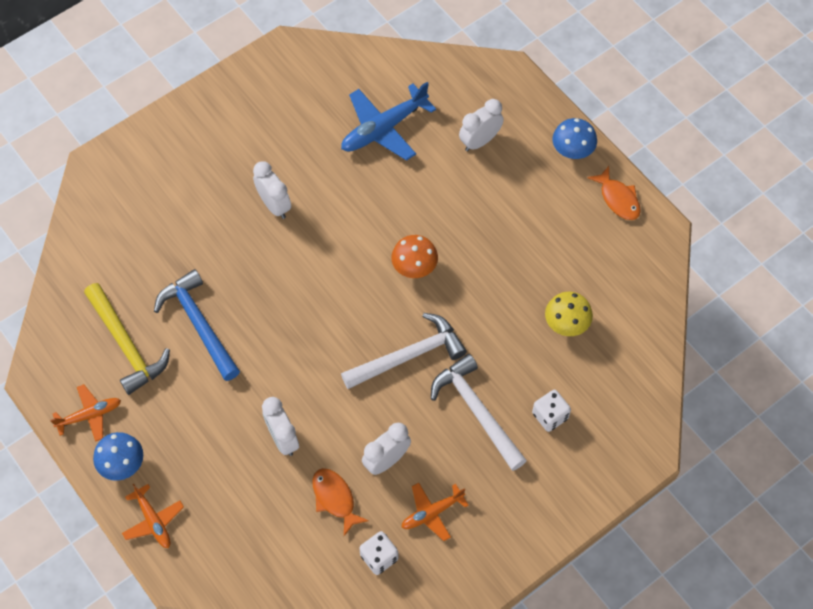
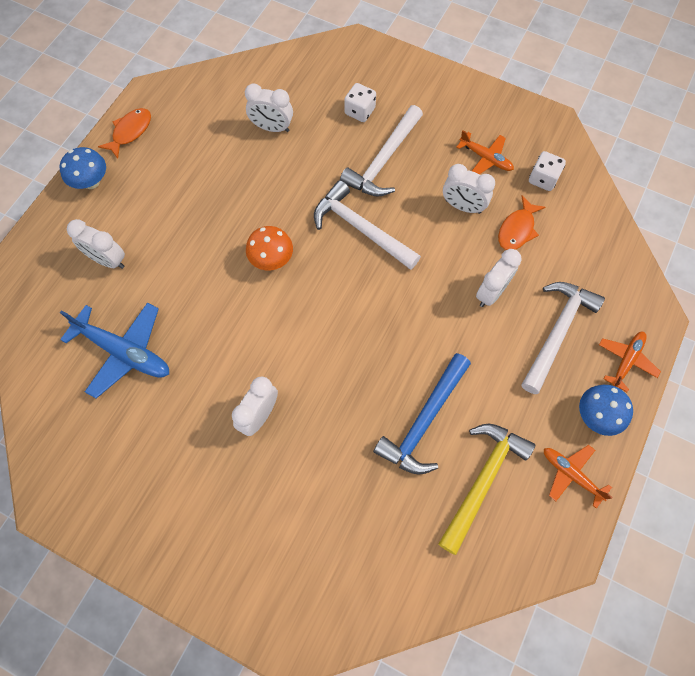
camera: 115 degrees left, 5 degrees up
yellow mushroom [545,292,593,336] -> white clock [245,83,293,132]
none -> white hammer [522,282,605,394]

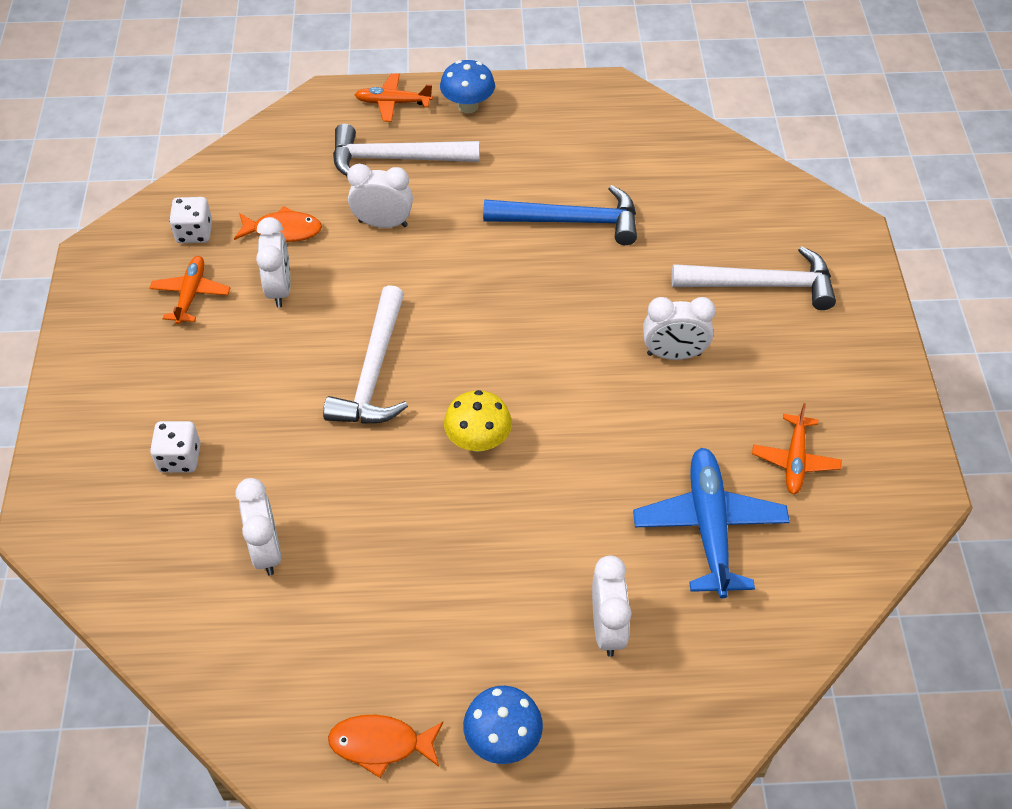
camera: 120 degrees left, 15 degrees down
orange mushroom [246,226,293,270] -> yellow mushroom [444,390,512,452]
white hammer [340,105,423,197] -> white hammer moved to [671,246,836,310]
yellow hammer [438,424,535,555] -> none
orange plane [544,445,613,509] -> orange plane moved to [752,403,842,494]

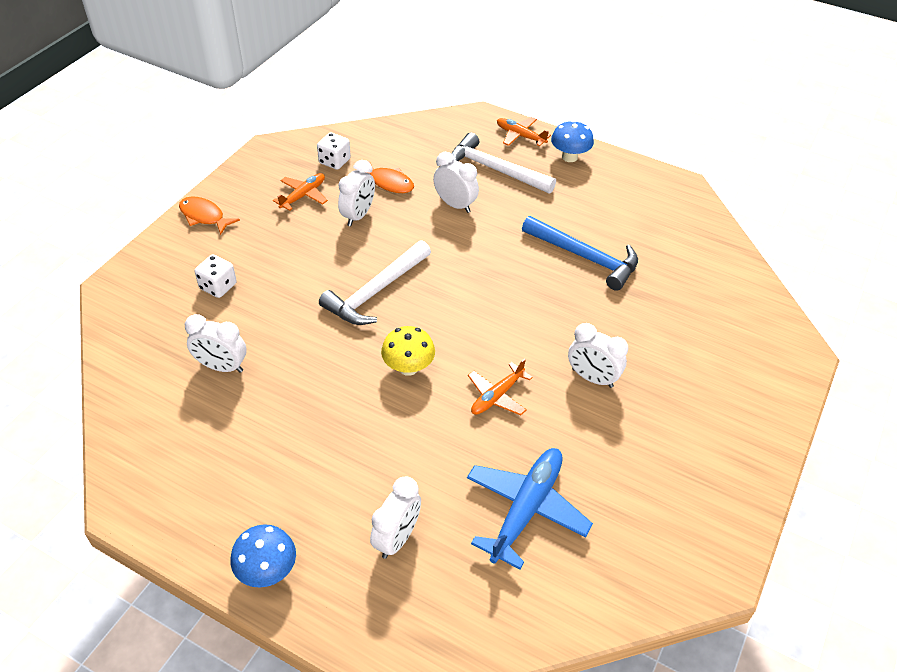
camera: 30 degrees right, 5 degrees down
white clock [235,478,281,575] -> white clock turned 90 degrees clockwise [185,314,247,373]
orange fish [328,715,443,778] -> orange fish moved to [179,197,240,235]
white hammer [671,246,836,310] -> none
orange plane [752,403,842,494] -> orange plane moved to [468,358,533,415]

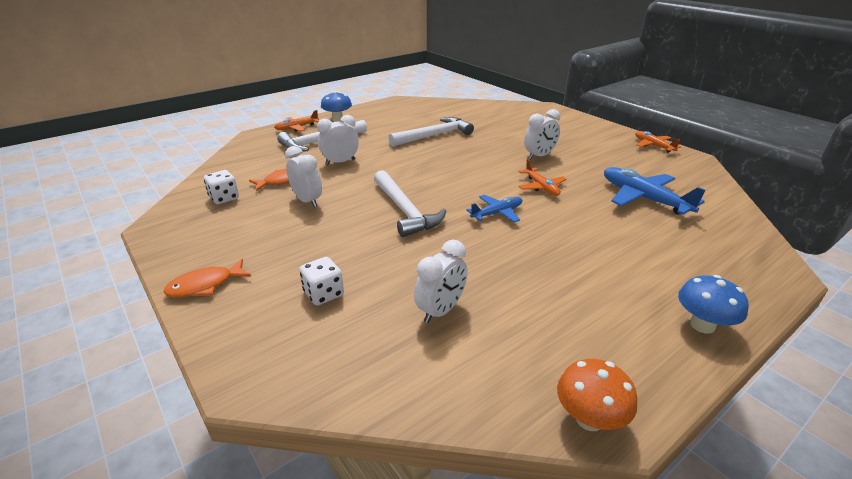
camera: 65 degrees left, 15 degrees down
orange plane [273,173,328,211] -> orange plane moved to [635,131,681,153]
white clock [370,477,421,559] -> none
yellow mushroom [381,326,435,376] -> blue plane [466,195,522,223]
blue hammer [522,216,638,291] -> white hammer [389,117,474,147]
none -> orange mushroom [557,359,637,431]

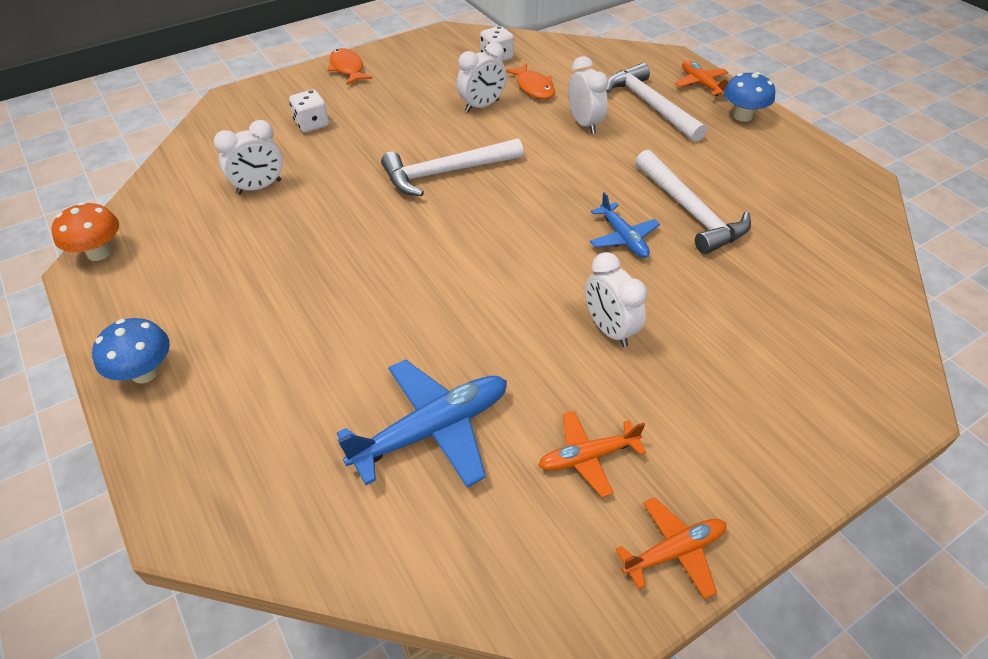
camera: 95 degrees right, 15 degrees up
white clock [414,240,468,323] -> white clock turned 75 degrees counterclockwise [214,120,283,195]
blue plane [466,195,522,223] -> blue plane moved to [590,192,660,258]
orange plane [518,159,567,196] -> orange plane moved to [538,411,646,497]

